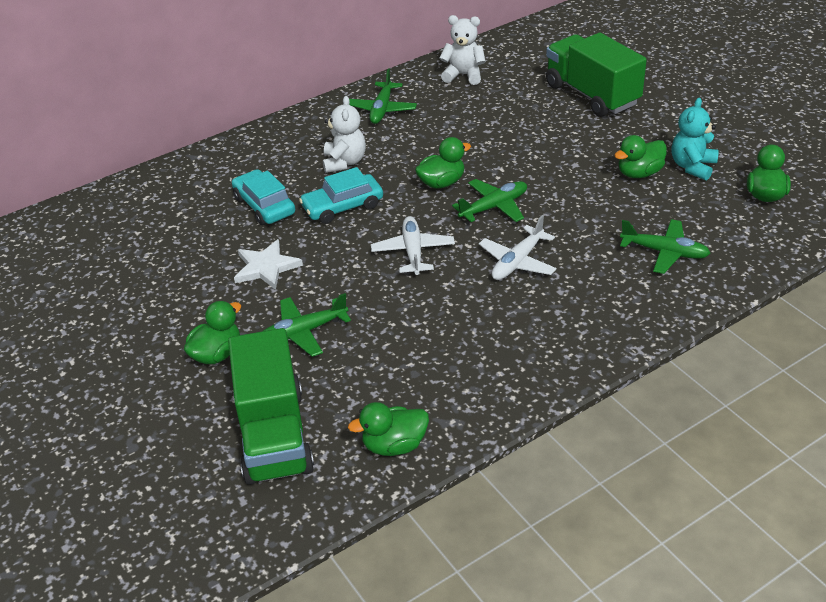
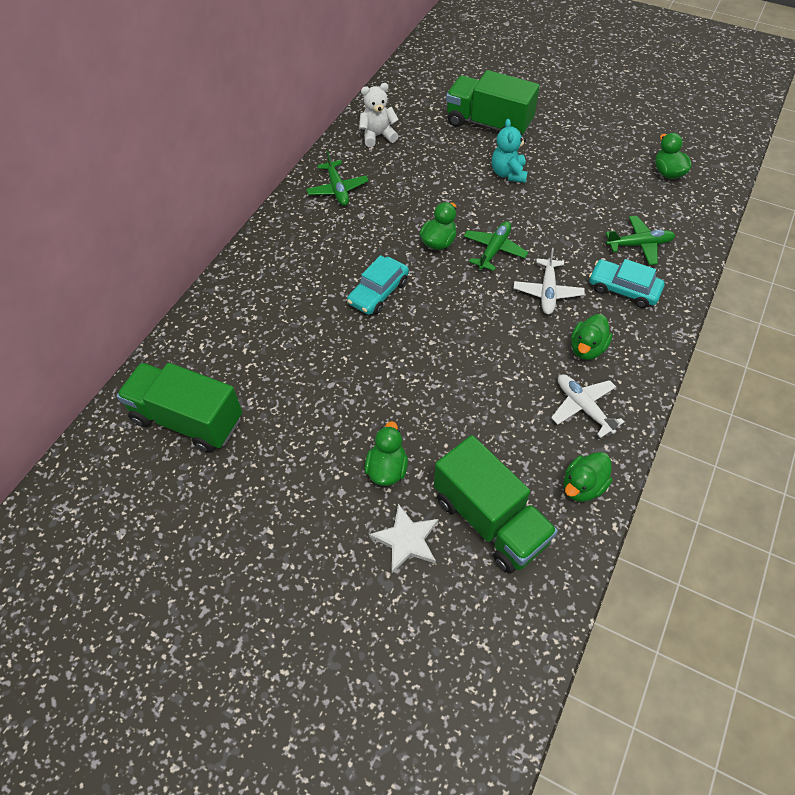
camera: 30 degrees left, 15 degrees up
turquoise car [232,169,295,225] -> turquoise car moved to [589,259,665,308]
white star [234,239,303,290] -> white star moved to [369,504,438,573]
green plane [263,293,351,357] -> none
white teddy bear [323,96,366,173] -> none
white plane [371,216,455,275] -> white plane moved to [551,374,624,438]
green duck [614,135,667,178] -> green duck moved to [571,314,612,360]
turquoise teddy bear [671,98,719,181] -> turquoise teddy bear moved to [492,119,528,183]
none -> green truck [116,363,242,453]

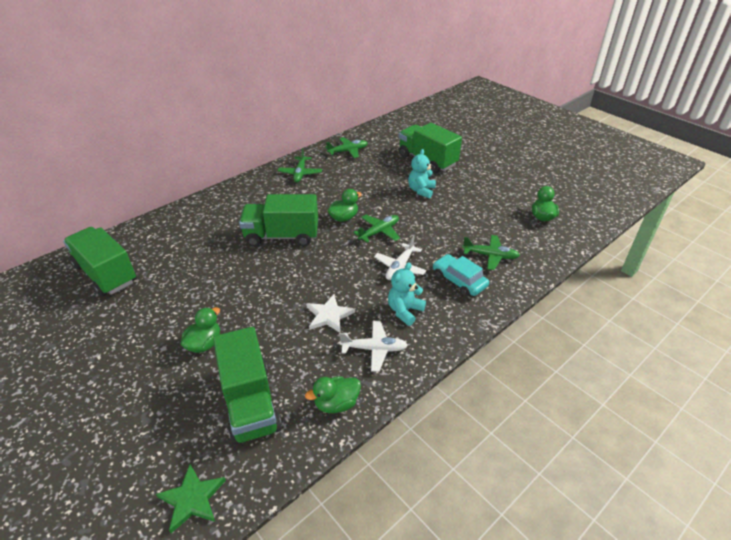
camera: 20 degrees right, 15 degrees down
turquoise car [347,255,409,315] -> green truck [239,194,318,247]
white teddy bear [359,83,399,147] -> green plane [326,137,368,158]
white star [369,504,438,573] -> white star moved to [306,294,355,333]
white plane [551,374,624,438] -> white plane turned 105 degrees clockwise [339,321,408,372]
green duck [571,314,612,360] -> turquoise teddy bear [388,262,426,326]
none -> green star [156,464,226,533]

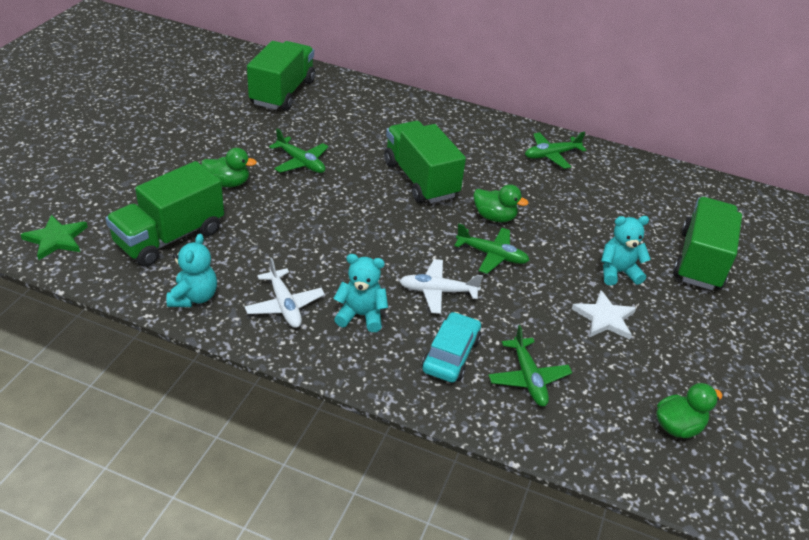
camera: 60 degrees right, 0 degrees up
green duck [305,376,361,413] -> turquoise teddy bear [166,234,217,307]
white star [306,294,355,333] -> white star moved to [572,290,636,339]
green plane [326,137,368,158] -> green plane moved to [269,128,329,173]

